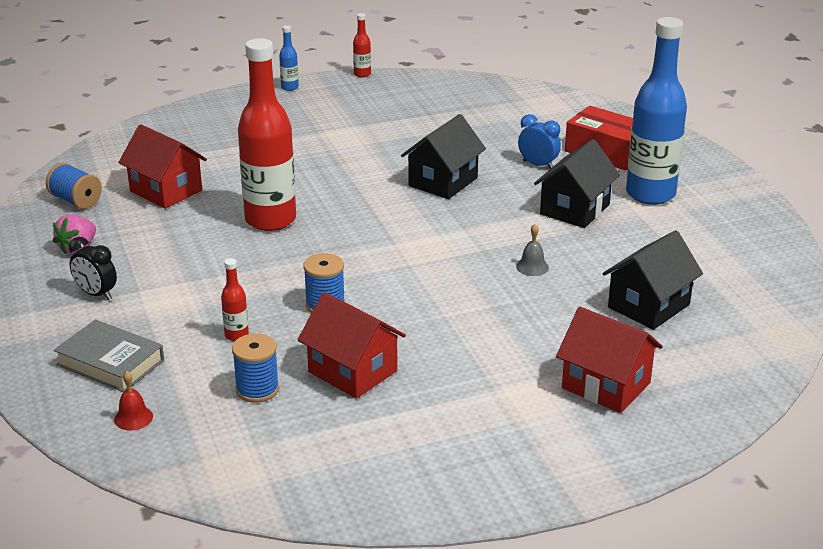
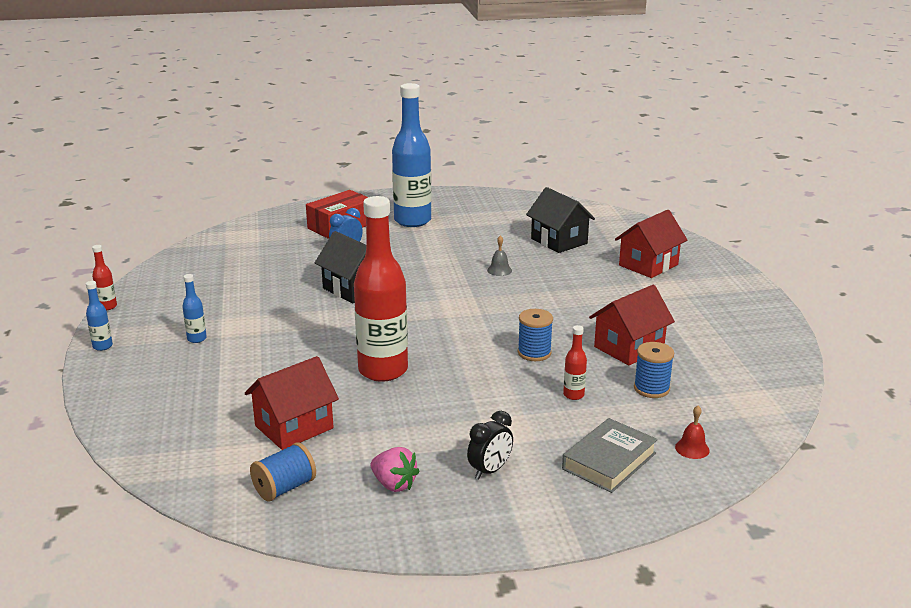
camera: 80 degrees left, 5 degrees down
black house [534,139,620,228] -> none
none -> blue bottle [182,274,207,343]

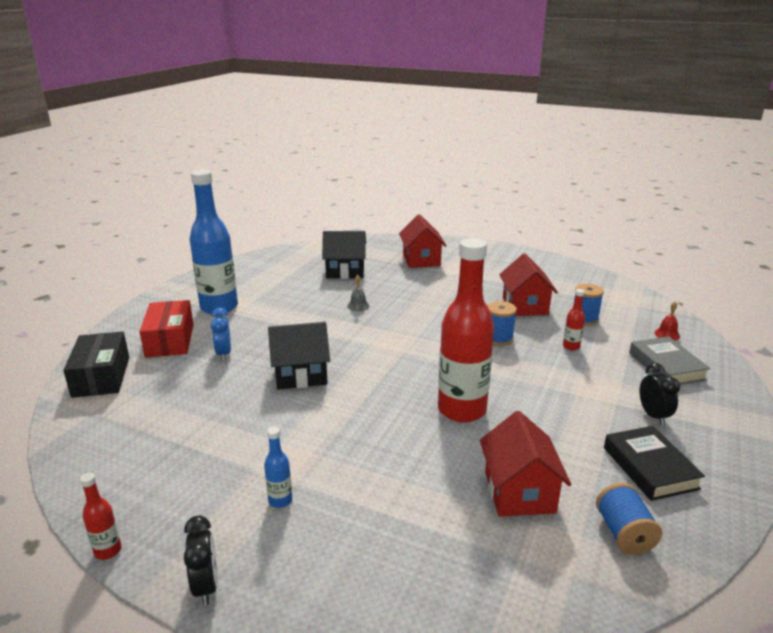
camera: 55 degrees left, 0 degrees up
blue bottle [86,281,113,351] -> black clock [184,515,218,605]
pink strawberry [370,447,420,492] -> black book [604,426,705,501]
none -> black box [63,332,129,398]

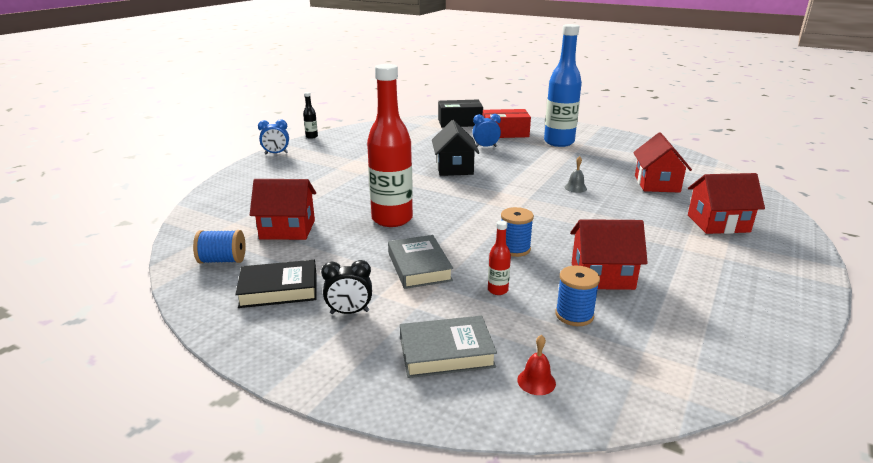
camera: 95 degrees right, 0 degrees up
red bottle [80,473,122,560] -> black bottle [303,92,318,139]
black clock [184,515,218,605] -> blue clock [258,119,289,155]
blue bottle [264,427,292,508] -> none
black house [322,231,366,279] -> red house [633,132,692,193]
none -> grey book [388,235,453,289]

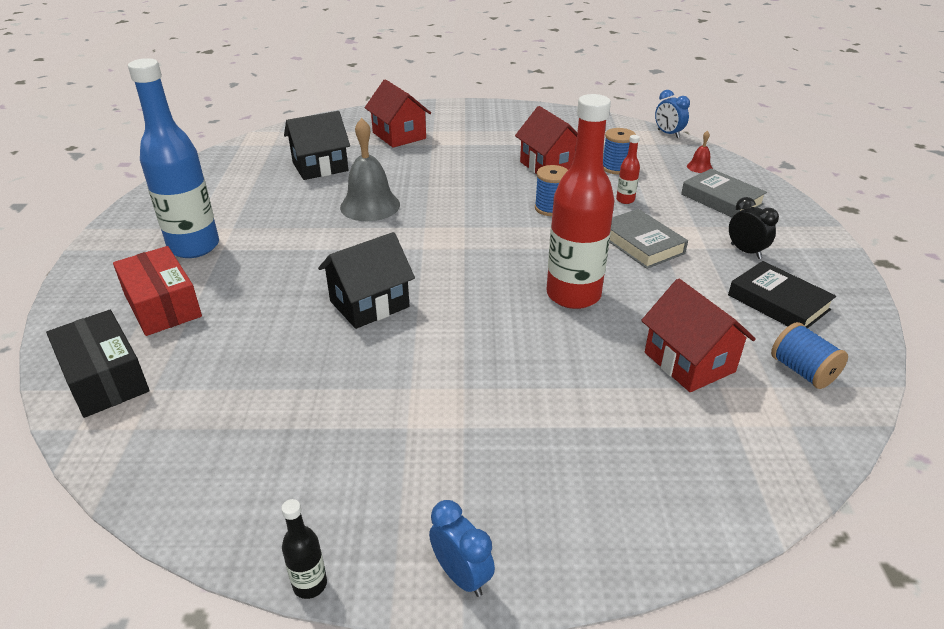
camera: 120 degrees left, 10 degrees up
grey book [388,235,453,289] -> grey book turned 75 degrees counterclockwise [609,209,688,269]
blue clock [472,114,501,147] -> blue clock moved to [655,90,690,138]
grey bell [565,156,587,193] -> grey bell [340,118,400,221], size x2.17
red house [633,132,692,193] -> black house [284,111,350,180]

